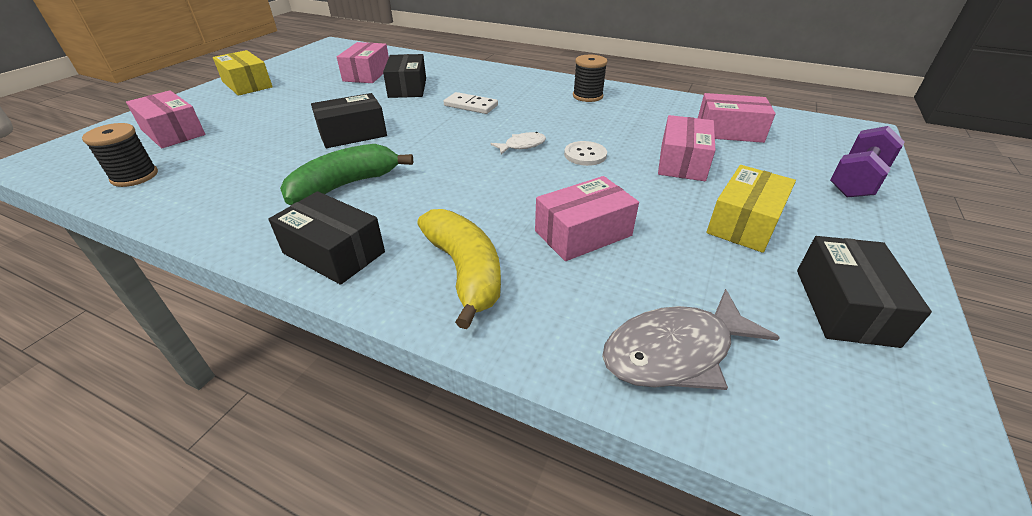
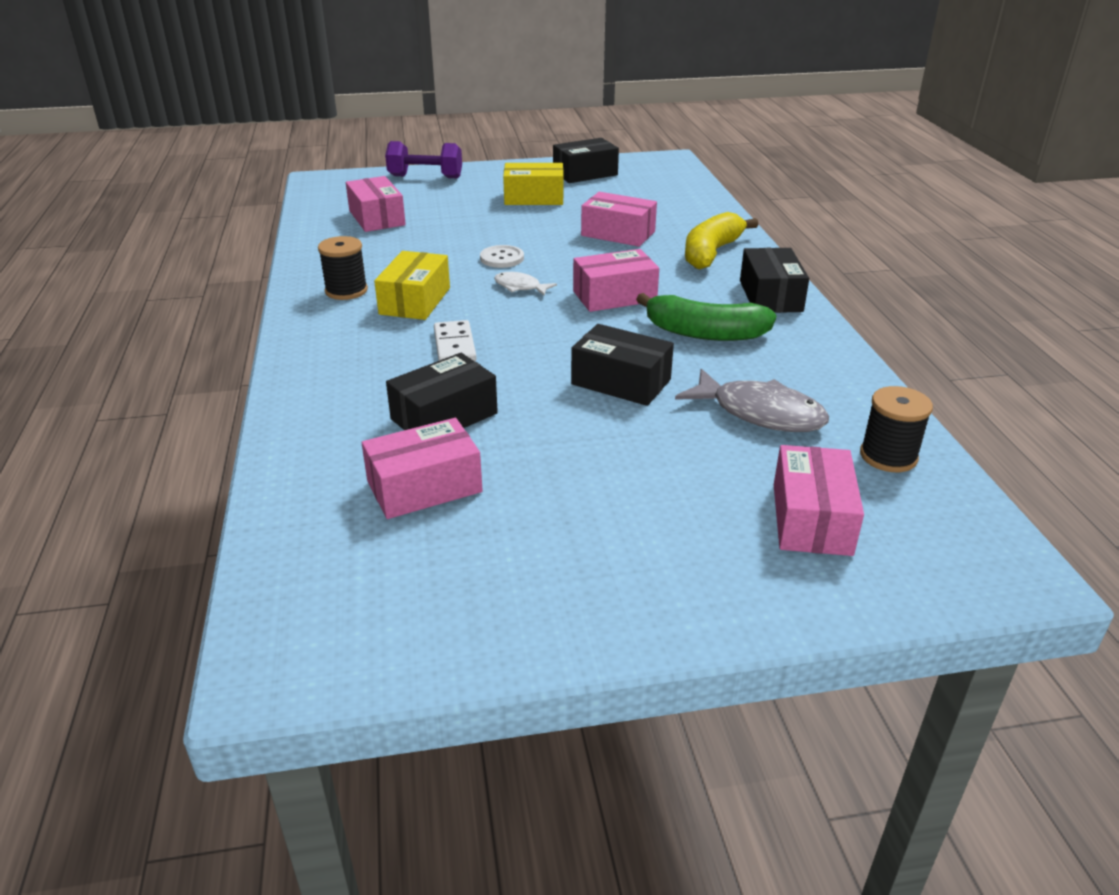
camera: 125 degrees left, 5 degrees down
yellow box [213,50,273,96] -> yellow box moved to [374,251,450,320]
grey fish [602,289,780,390] -> grey fish moved to [675,368,829,432]
pink box [658,115,716,181] -> pink box moved to [573,249,659,312]

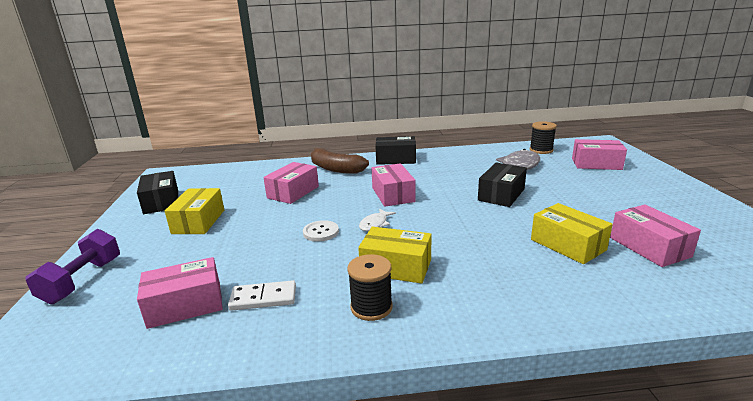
camera: 85 degrees left, 10 degrees down
black box [386,353,498,430] -> yellow box [531,203,613,264]
white domino [434,320,477,361] -> white domino moved to [228,280,296,311]
green banana [636,293,776,341] -> none
yellow banana [685,212,759,269] -> brown banana [311,148,369,174]

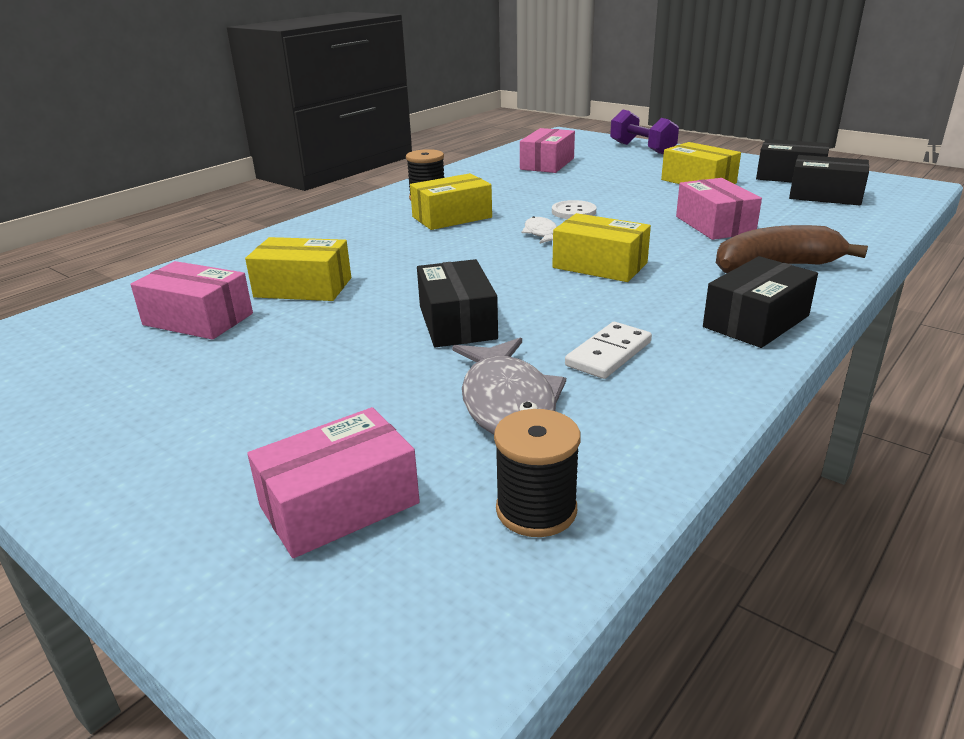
camera: 135 degrees right, 5 degrees up
white domino [228,280,296,311] -> white domino moved to [565,322,652,379]
pink box [371,163,415,207] -> yellow box [552,213,651,282]
none -> black box [789,155,869,205]

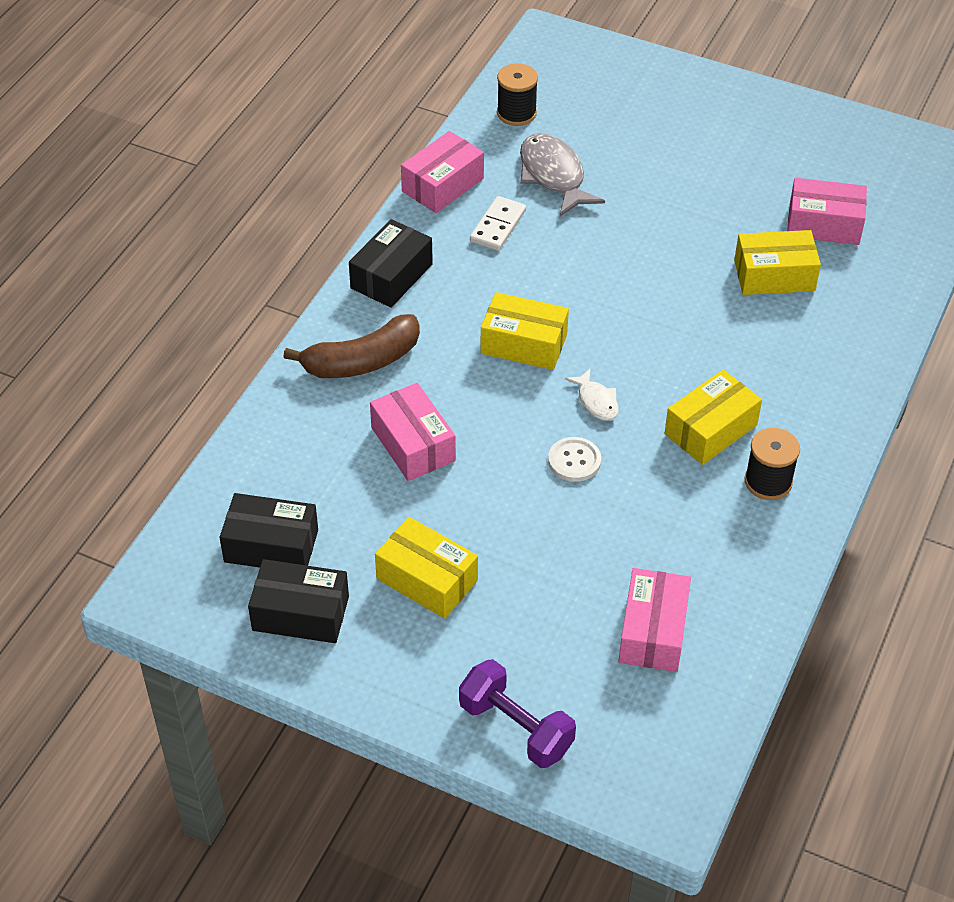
camera: 165 degrees right, 20 degrees up
pink box [247,407,420,558] -> pink box moved to [401,131,484,213]
black box [417,259,498,347] -> none

